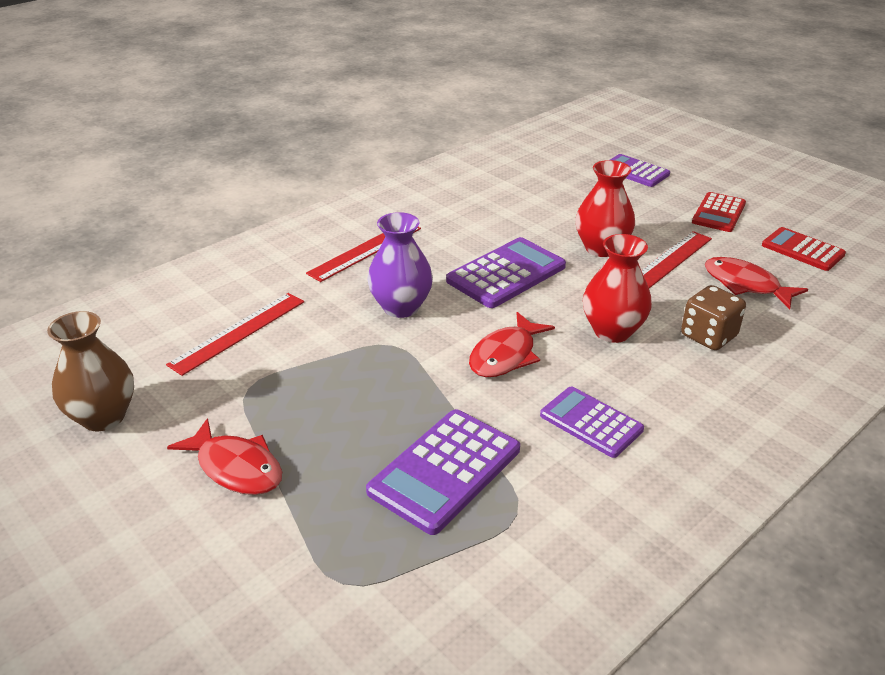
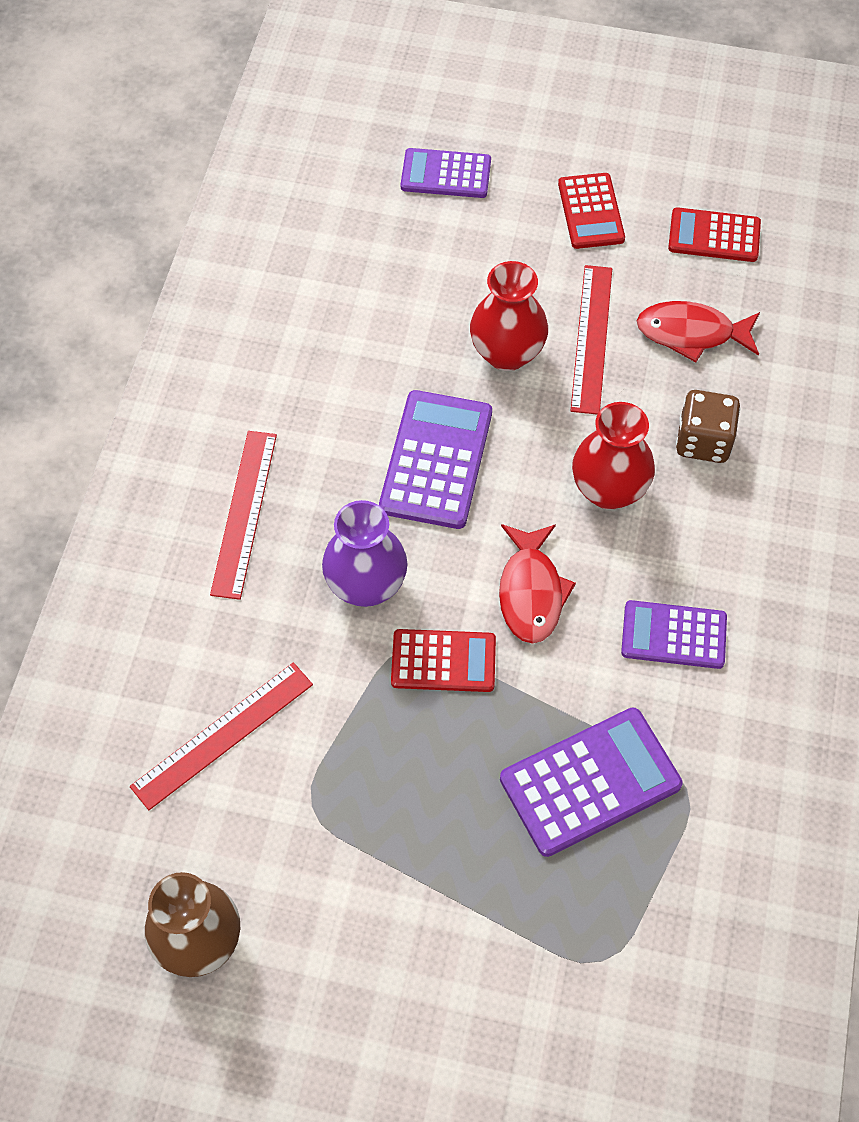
camera: 35 degrees left, 25 degrees up
red ruler [166,293,304,376] -> red ruler turned 45 degrees clockwise [130,662,313,810]
red fish [167,418,282,495] -> none
purple calculator [366,409,520,535] -> purple calculator turned 120 degrees counterclockwise [500,707,683,857]
none -> red calculator [391,629,496,692]

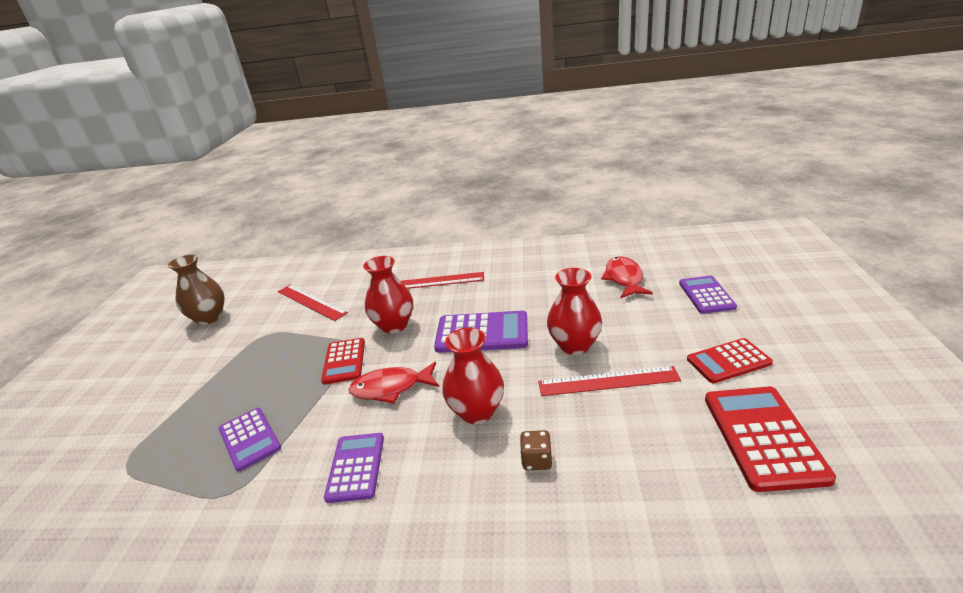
camera: 85 degrees right, 30 degrees down
purple vase [322,500,407,607] -> red vase [363,256,413,334]
purple calculator [500,707,683,857] -> purple calculator [219,408,281,472], size x0.66
red fish [637,301,760,362] -> red fish moved to [601,256,653,298]
red calculator [668,207,761,262] -> red calculator [705,387,836,492], size x1.51
brown dice [676,390,740,463] -> brown dice [520,430,552,470], size x0.64

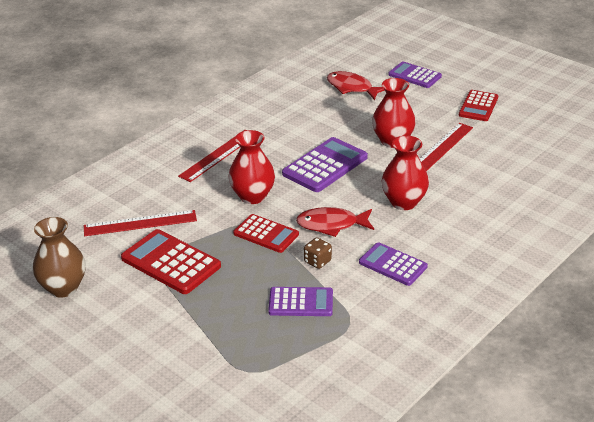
camera: 55 degrees left, 5 degrees up
red fish [348,362,439,404] -> red fish turned 60 degrees clockwise [296,207,374,237]
brown dice [520,430,552,470] -> brown dice moved to [304,237,332,269]
red calculator [705,387,836,492] -> red calculator moved to [121,229,221,294]

